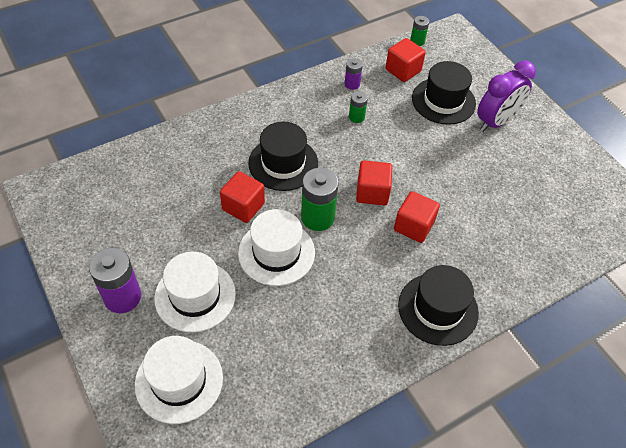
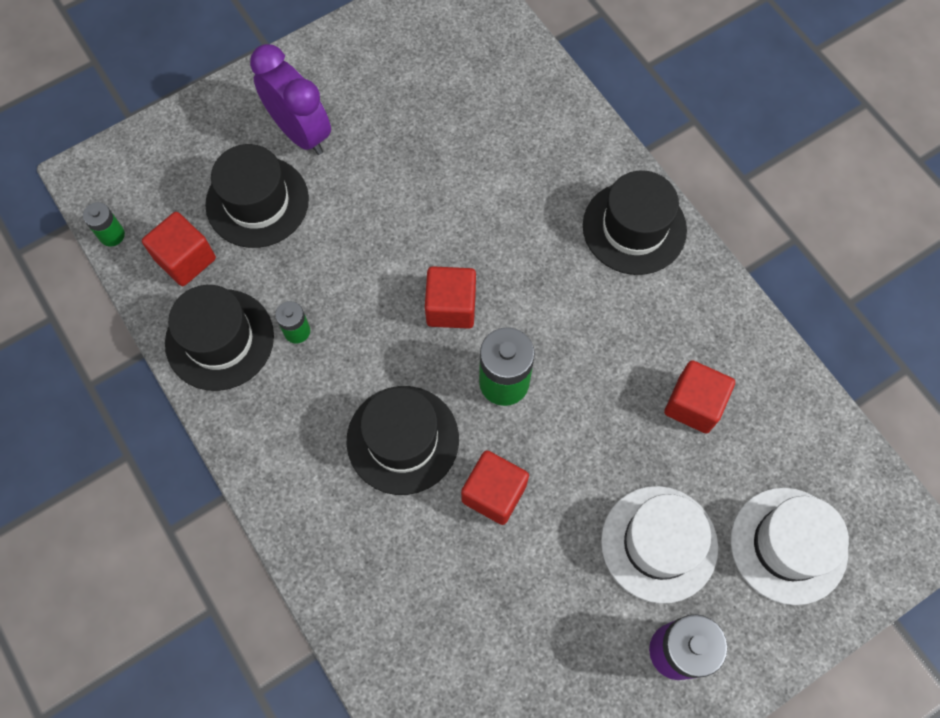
camera: 90 degrees left, 15 degrees up
white hat [238,209,315,286] -> none
purple battery [344,58,363,90] -> black hat [165,285,274,391]
red cube [394,191,440,243] -> red cube moved to [664,360,735,434]

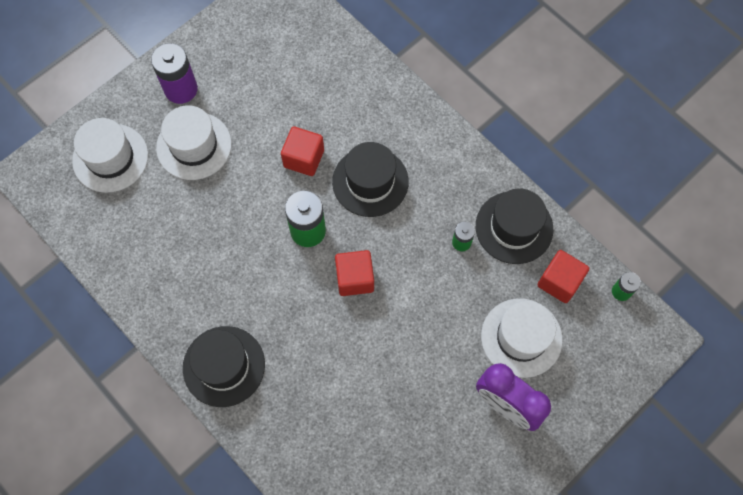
camera: 170 degrees right, 0 degrees up
black hat [205,144,309,248] -> white hat [481,298,563,378]
red cube [664,360,735,434] -> none

